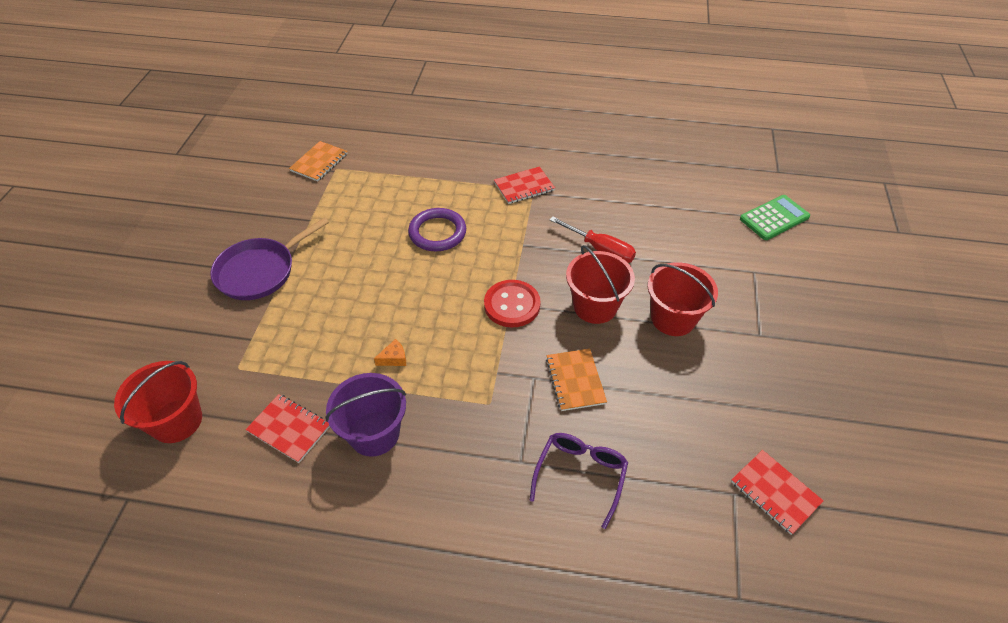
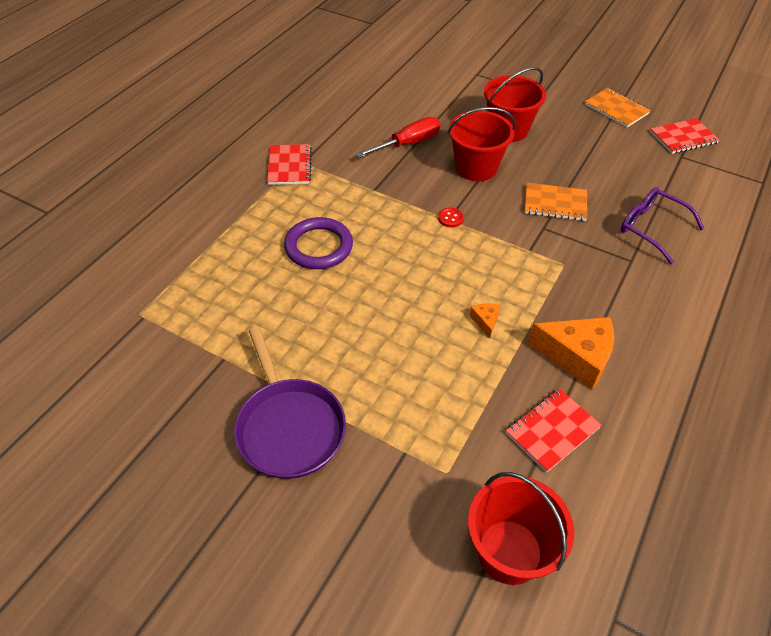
camera: 70 degrees left, 0 degrees up
orange notebook [289,141,348,182] -> orange notebook moved to [585,88,651,128]
purple bucket [326,373,406,457] -> orange cheese [528,317,614,390]
red button [484,280,540,327] -> red button [438,208,464,227], size x0.44
green calculator [740,195,810,240] -> none

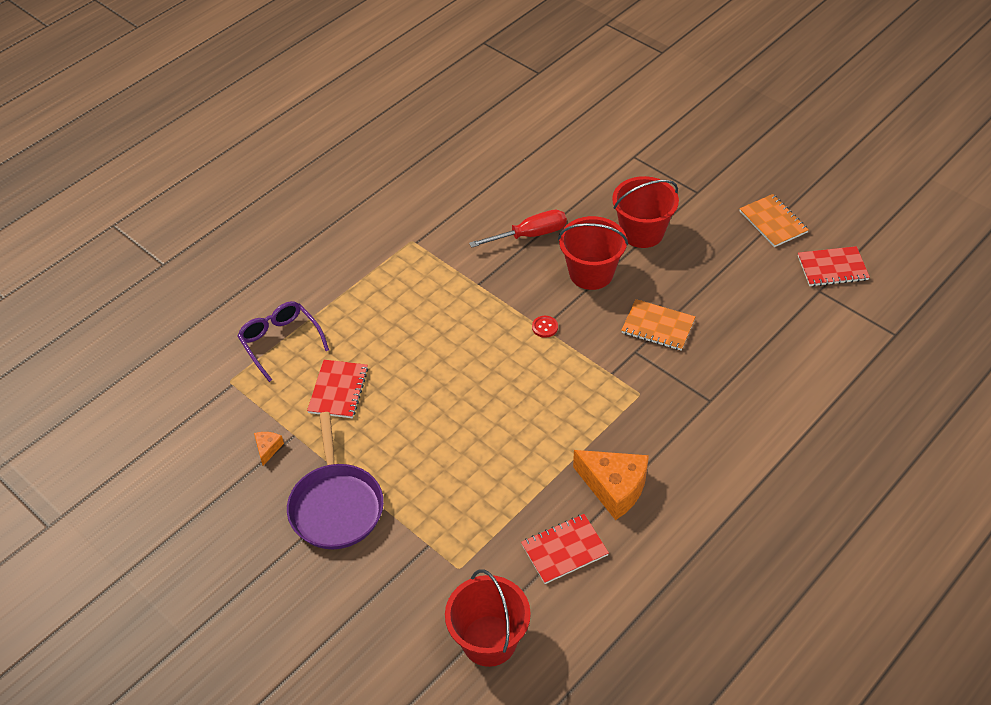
camera: 15 degrees right, 0 degrees up
red notebook [267,144,312,185] -> red notebook moved to [307,360,368,418]
purple ring [284,217,353,269] -> none
orange cheese [470,303,500,339] -> orange cheese moved to [254,432,284,466]
purple glasses [621,187,704,264] -> purple glasses moved to [237,301,329,382]

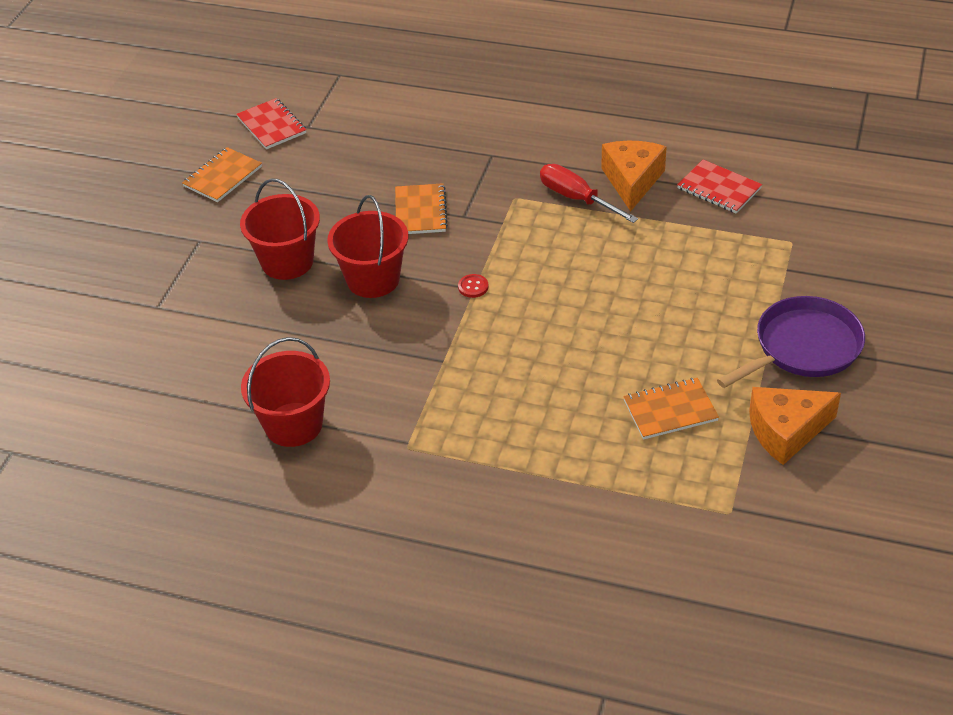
camera: 115 degrees left, 5 degrees down
purple glasses [237,301,329,382] -> none
orange cheese [254,432,284,466] -> orange cheese [749,387,841,465], size x2.21
red notebook [307,360,368,418] -> orange notebook [623,378,719,439]
red bucket [445,569,531,667] -> red bucket moved to [241,337,330,447]
red screwdriver [469,210,567,248] -> red screwdriver moved to [540,164,638,223]

